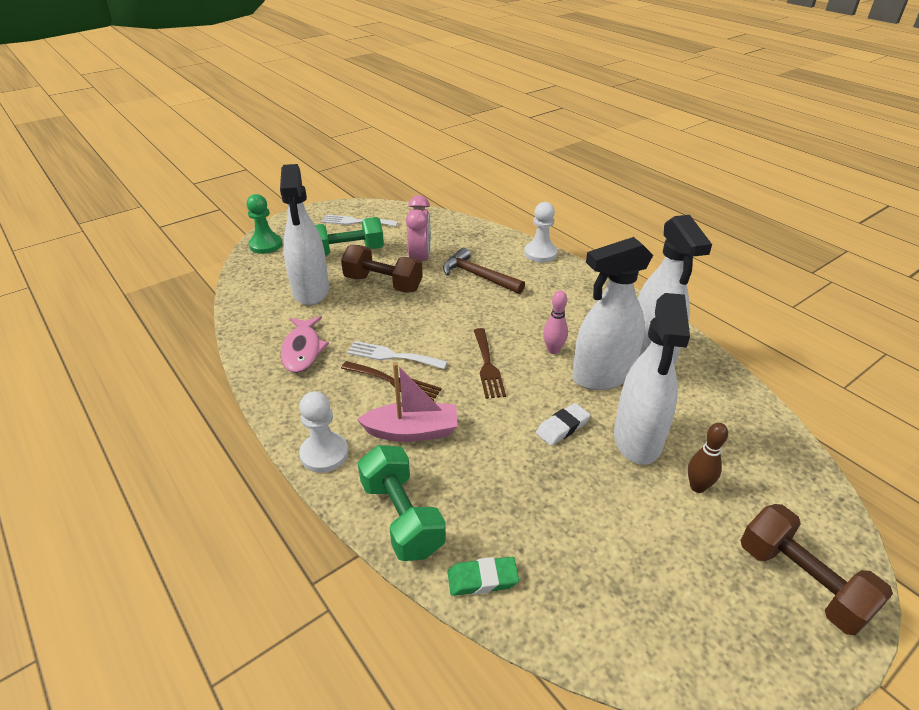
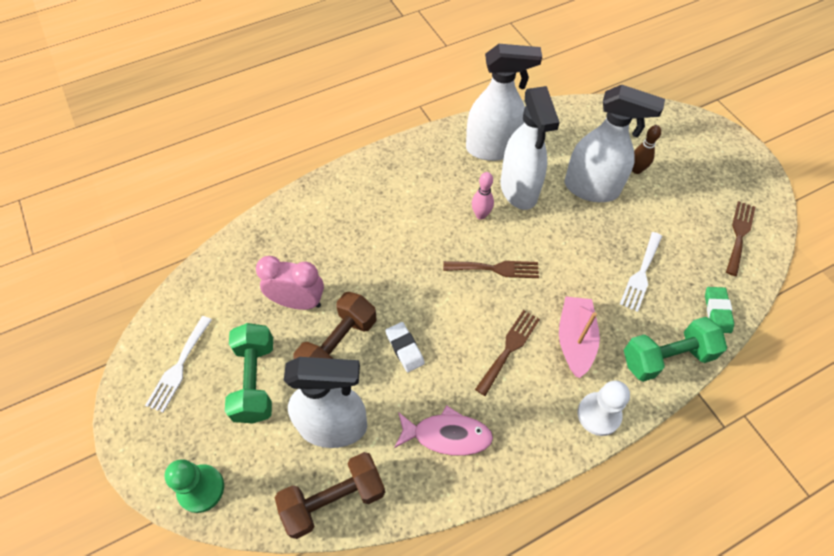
camera: 80 degrees left, 20 degrees up
white fork [347,341,448,369] -> white fork moved to [620,232,662,312]
brown hammer [443,248,525,294] -> none
white pawn [524,202,557,262] -> none
white eraser [536,403,590,446] -> white eraser moved to [385,322,425,372]
brown dumbbell [741,504,893,635] -> brown dumbbell moved to [275,452,385,539]
none -> brown fork [726,201,755,276]

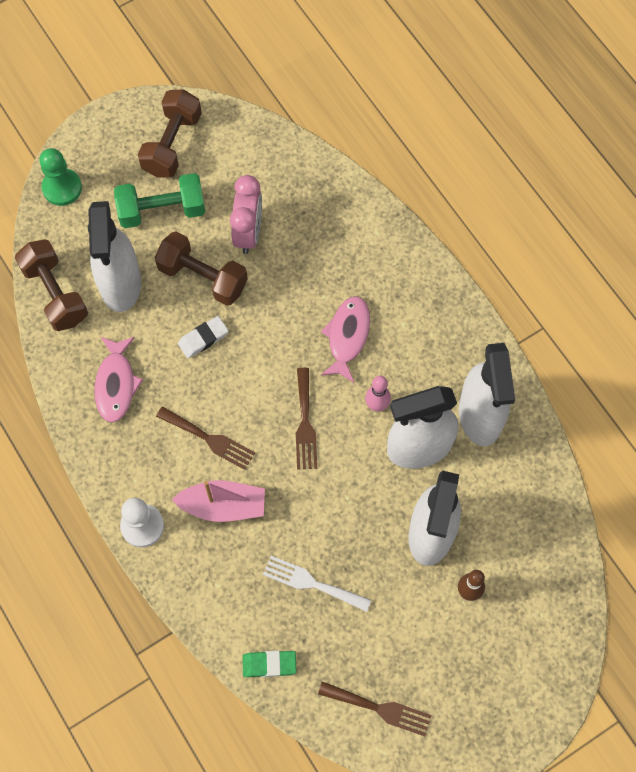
camera: 85 degrees right, 10 degrees up
white fork [145,316,212,412] -> brown dumbbell [138,89,202,178]
green dumbbell [624,317,727,382] -> none
none -> pink fish [321,296,370,383]

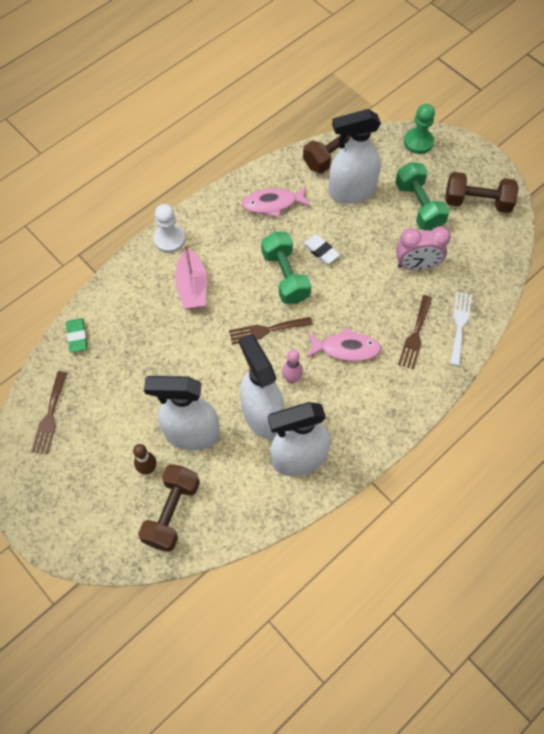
camera: 80 degrees right, 5 degrees down
brown dumbbell [155,231,248,306] -> brown dumbbell moved to [138,464,200,552]
brown fork [156,406,255,470] -> brown fork moved to [398,295,432,369]
white fork [263,556,371,612] -> white fork moved to [450,292,472,366]
none -> green dumbbell [261,232,311,304]

